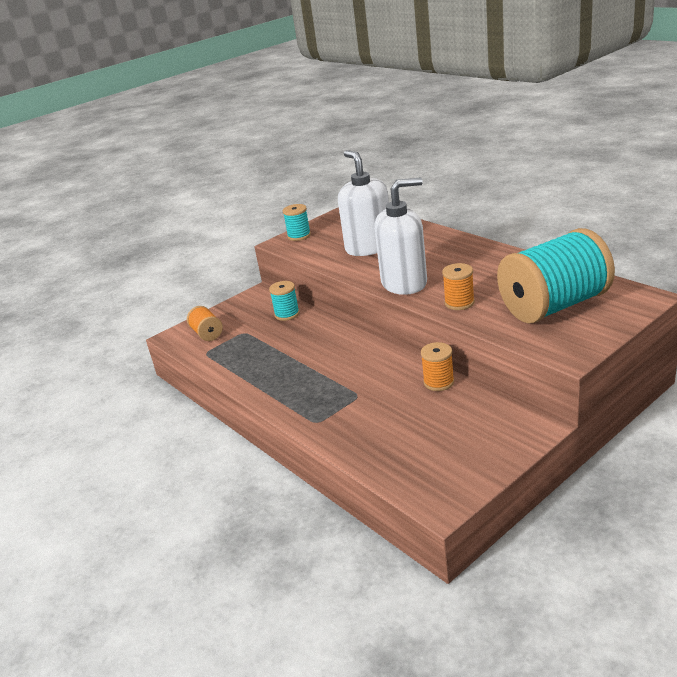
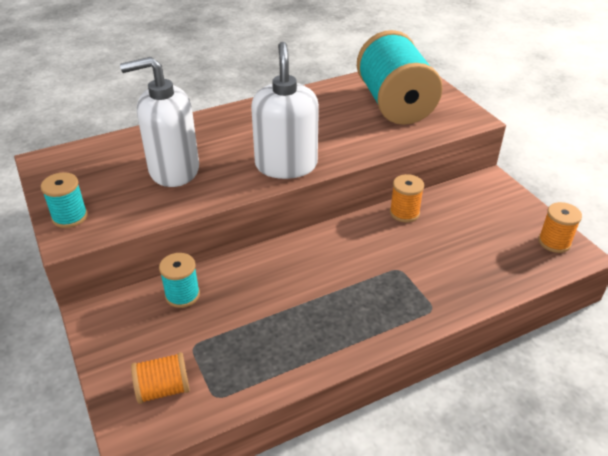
camera: 80 degrees left, 10 degrees up
orange spool [442,263,475,310] -> orange spool moved to [538,202,582,253]

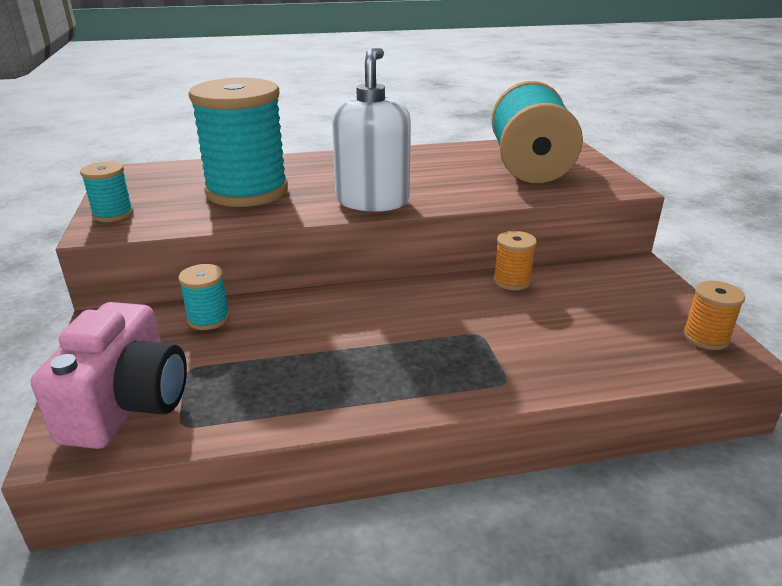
camera: 15 degrees right, 10 degrees down
white soap dispenser [120,57,199,187] -> turquoise spool [189,78,288,207]
orange spool [131,352,190,404] -> pink camera [31,302,187,449]

